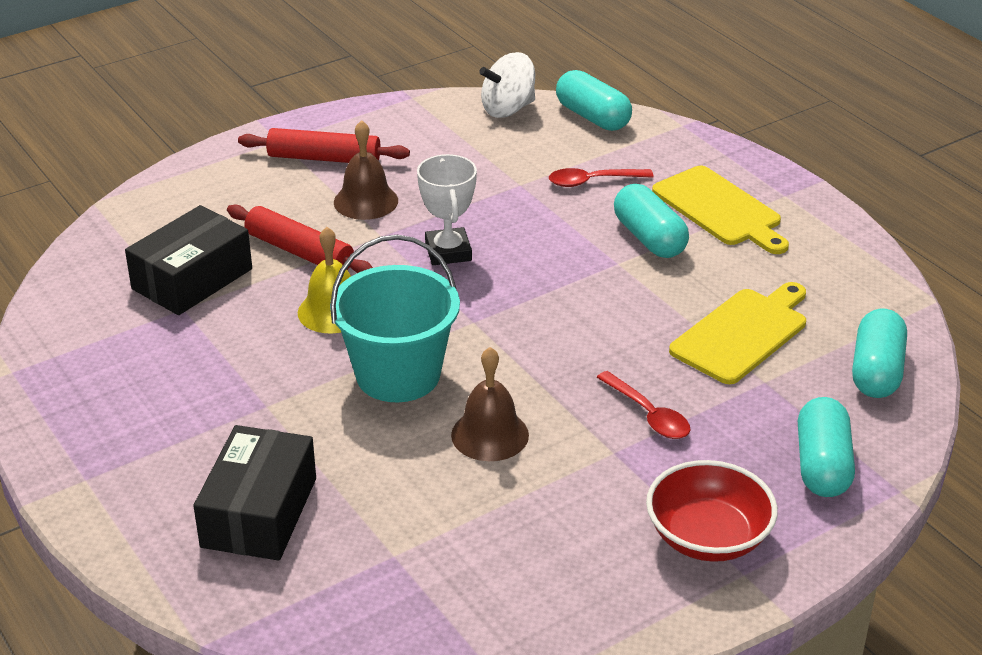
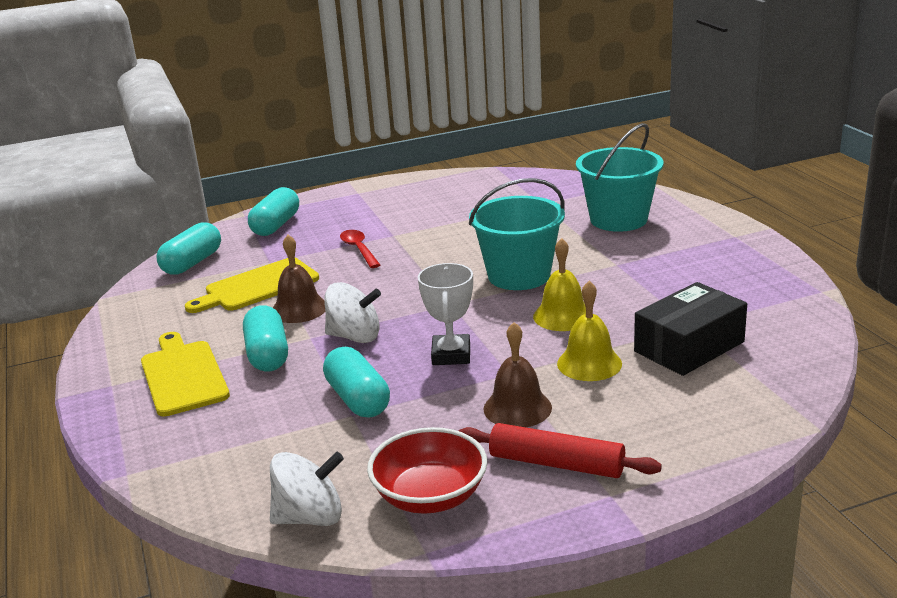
camera: 165 degrees left, 10 degrees down
black box [193,425,316,561] -> turquoise bucket [576,123,664,232]
red rolling pin [227,204,373,273] -> yellow bell [557,281,622,381]
brown bell [451,347,529,461] -> brown bell moved to [273,235,325,323]
red spoon [549,168,654,187] -> none
turquoise capsule [556,70,632,131] -> turquoise capsule moved to [323,347,390,418]
red bowl [646,460,778,562] -> red bowl moved to [367,427,487,514]
none -> white spinning top [324,282,381,343]

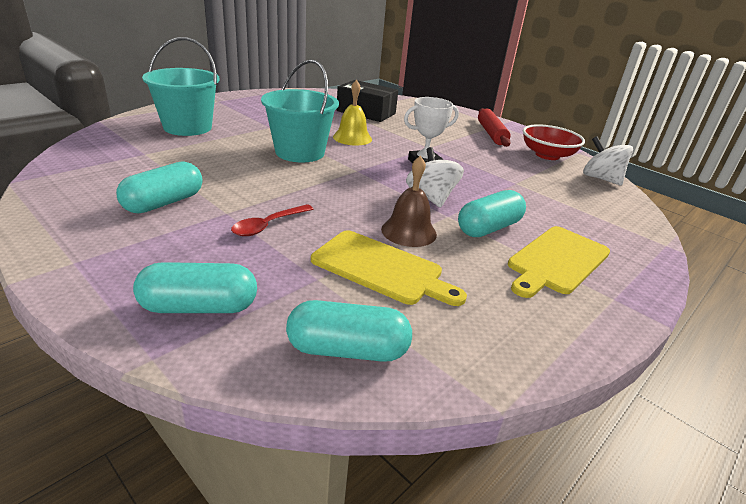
camera: 120 degrees left, 5 degrees up
turquoise capsule [323,347,390,418] -> turquoise capsule moved to [116,161,203,214]
brown bell [483,322,552,427] -> none
yellow bell [557,281,622,381] -> none

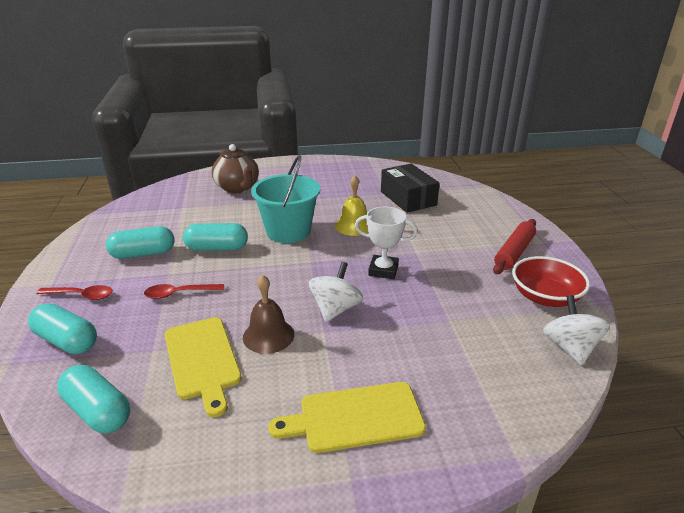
camera: 40 degrees right, 0 degrees up
turquoise bucket [142,37,219,136] -> brown teapot [212,144,259,193]
turquoise capsule [458,190,526,237] -> turquoise capsule moved to [183,223,248,251]
none -> red spoon [36,285,113,300]

